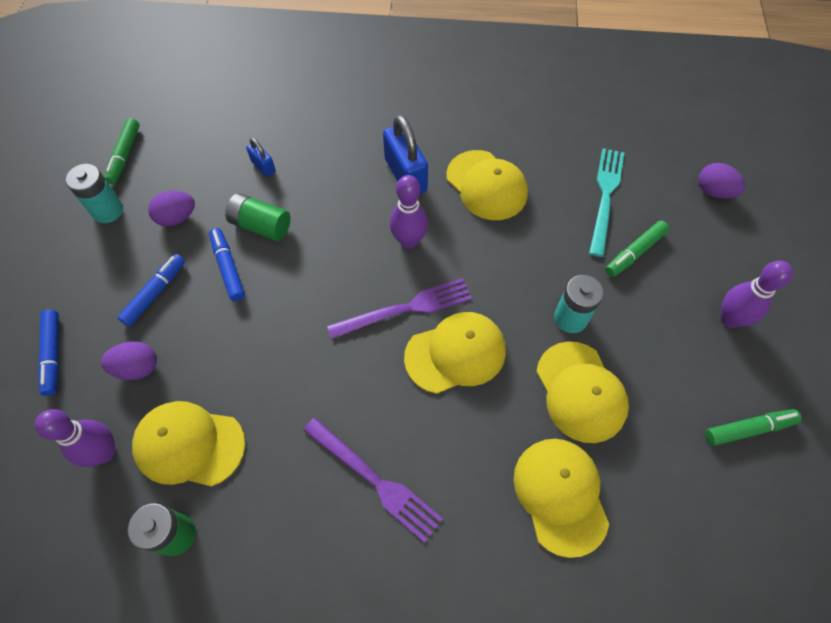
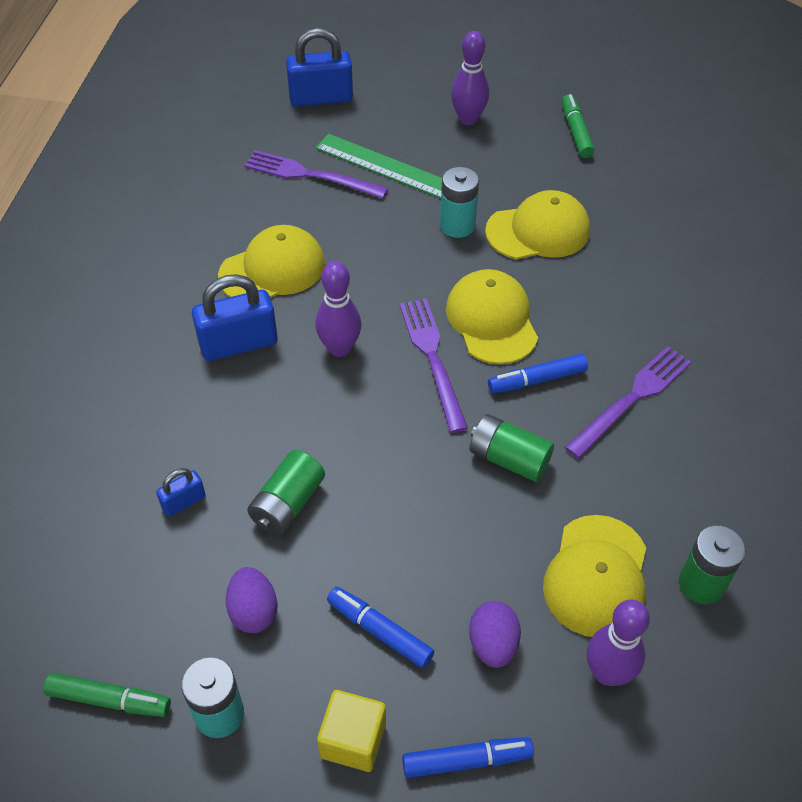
camera: 85 degrees left, 10 degrees down
blue marker [209,228,245,301] -> blue marker moved to [488,354,588,393]
yellow cap [514,439,609,558] -> none
turquoise fork [589,148,624,257] -> purple fork [244,150,388,199]
green marker [605,221,669,277] -> green ruler [315,134,442,198]
purple egg [698,163,745,199] -> blue padlock [286,28,353,107]
none -> yellow cube [317,690,386,772]
none -> green battery [470,414,554,482]

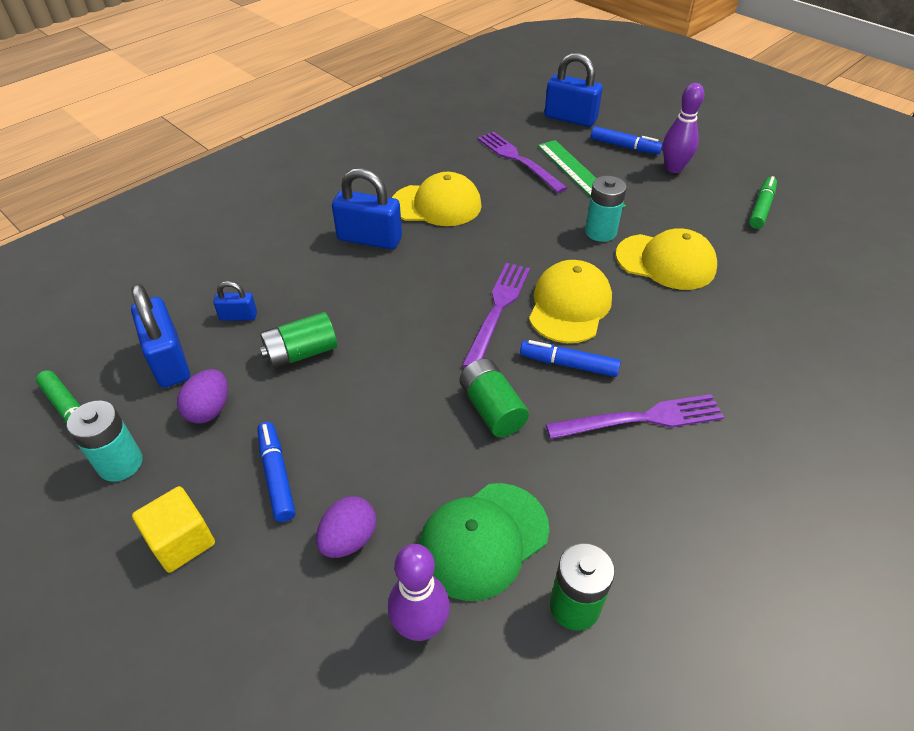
camera: 35 degrees right, 5 degrees down
purple bowling pin [315,261,362,357] -> none
blue marker [402,737,534,778] -> blue marker moved to [591,126,663,154]
yellow cap [543,515,646,637] -> green cap [419,483,549,601]
none -> blue padlock [131,284,190,388]

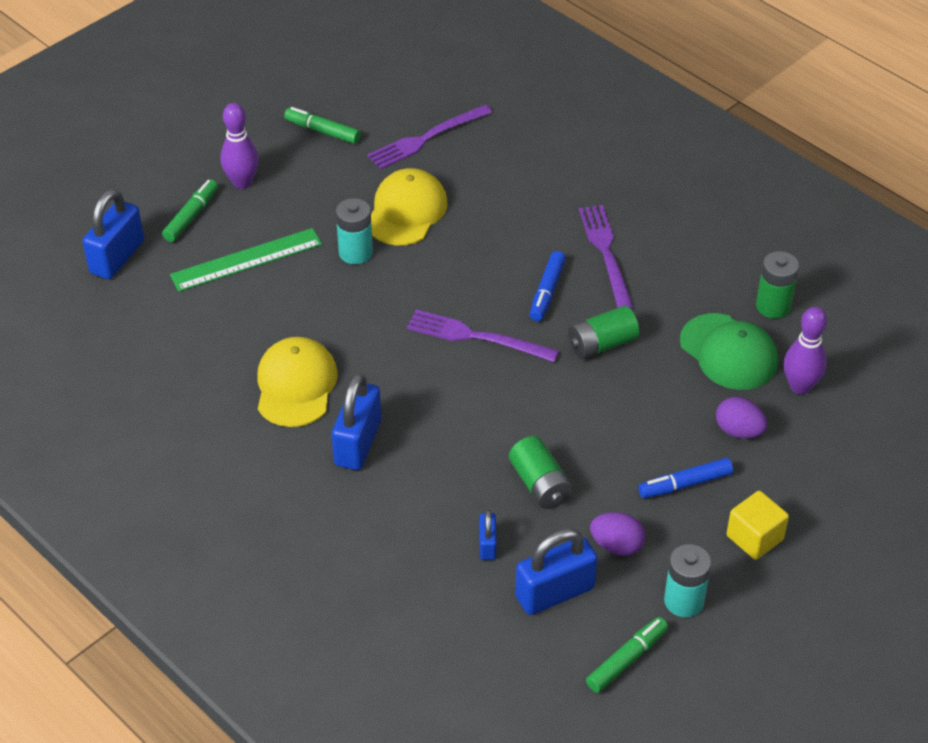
camera: 90 degrees left, 0 degrees up
purple fork [478,132,567,193] -> purple fork moved to [367,105,493,169]
yellow cap [529,260,612,343] -> none
blue marker [591,126,663,154] -> green marker [162,179,218,242]

